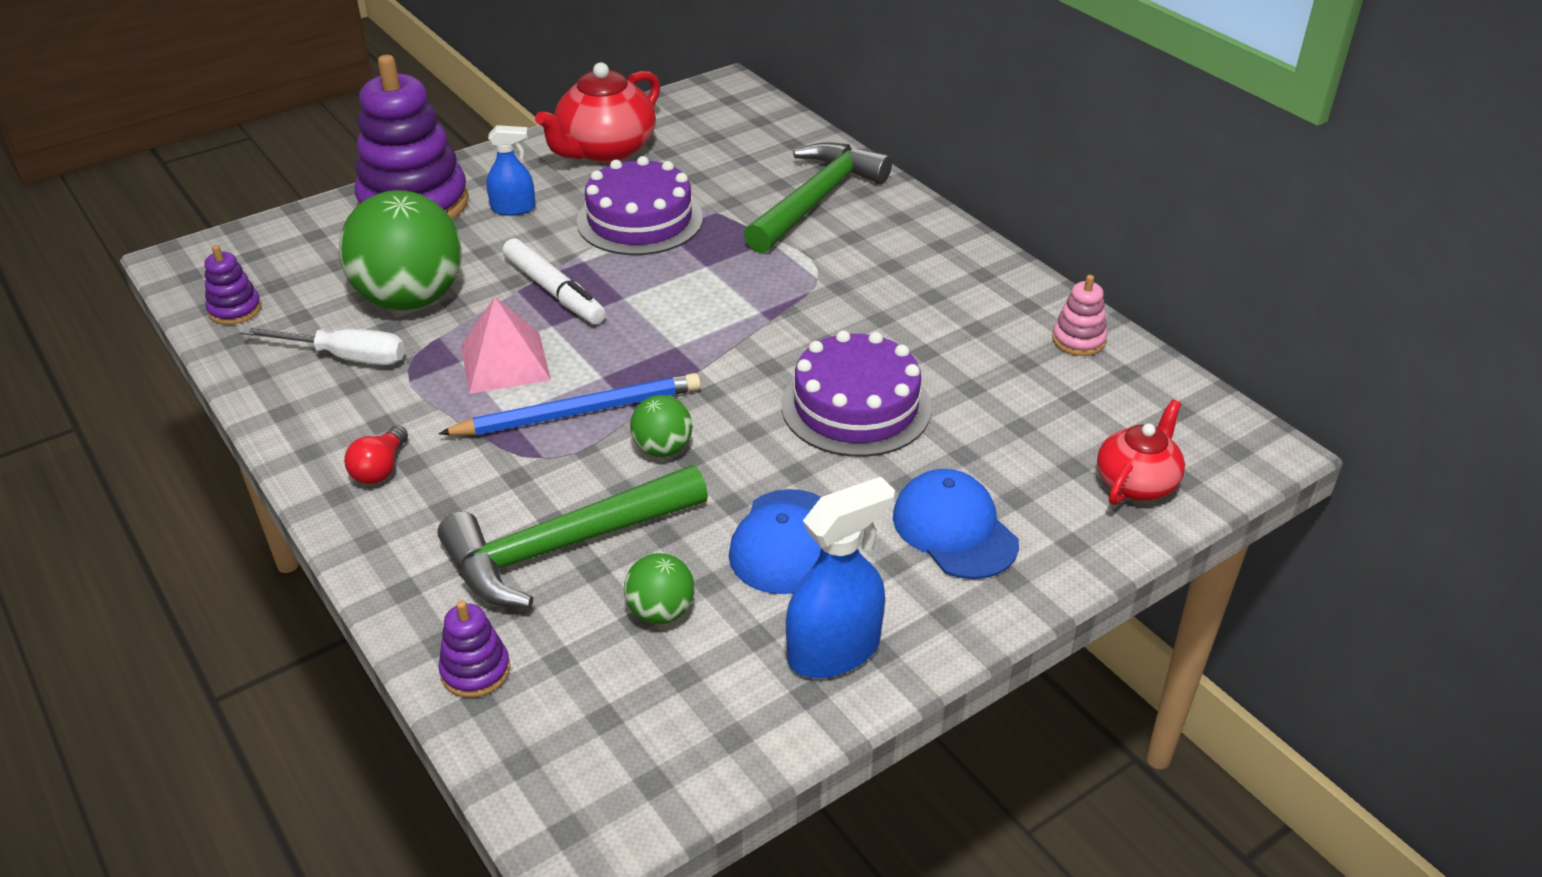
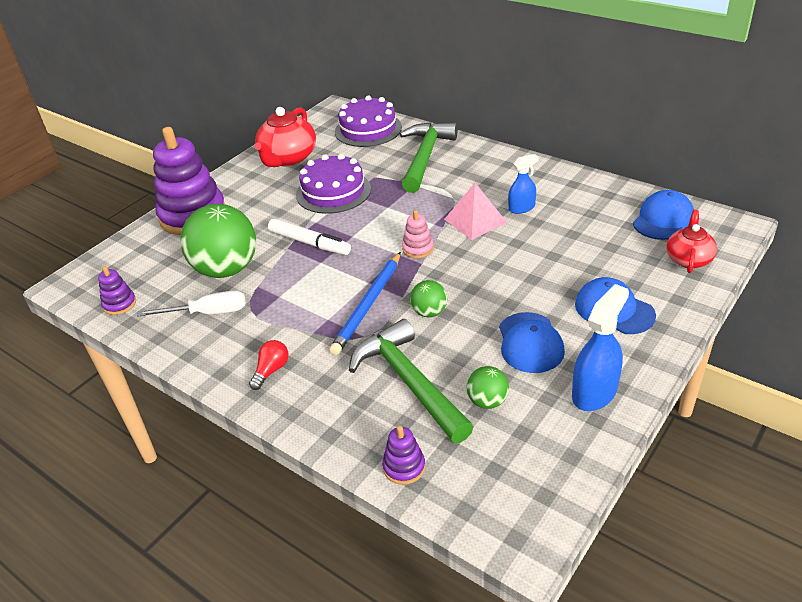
camera: 15 degrees left, 0 degrees up
red light bulb [344,425,408,484] -> red light bulb turned 150 degrees counterclockwise [249,340,289,390]
blue pencil [438,373,701,435] -> blue pencil turned 150 degrees clockwise [329,252,401,355]
green hammer [438,465,708,608] -> green hammer turned 105 degrees clockwise [349,319,473,443]
pink pyramid [461,296,551,394] -> pink pyramid moved to [444,183,507,240]
blue spray bottle [486,125,536,216] -> blue spray bottle moved to [508,154,539,214]
purple cake [782,330,932,457] -> purple cake moved to [335,95,402,147]
pink stacking toy [1052,275,1108,356] -> pink stacking toy moved to [402,210,434,258]
none -> blue cap [633,190,694,240]

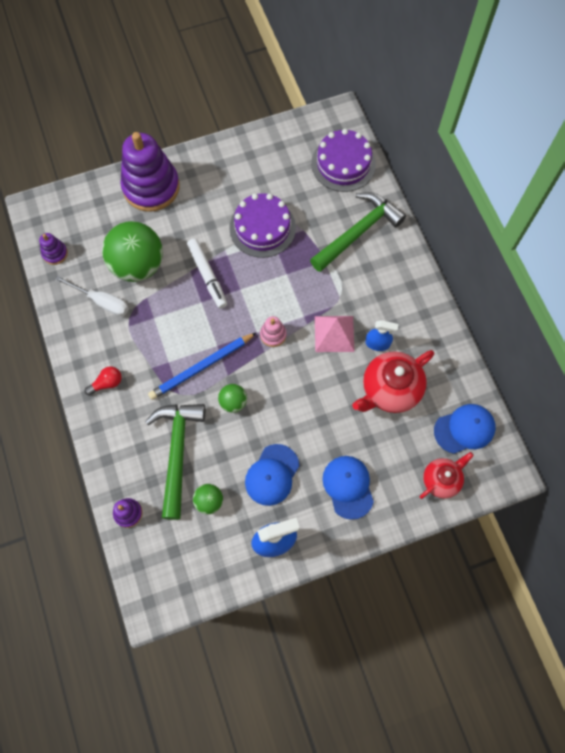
camera: 30 degrees right, 30 degrees up
red teapot [255,107,316,167] -> red teapot moved to [352,350,434,413]

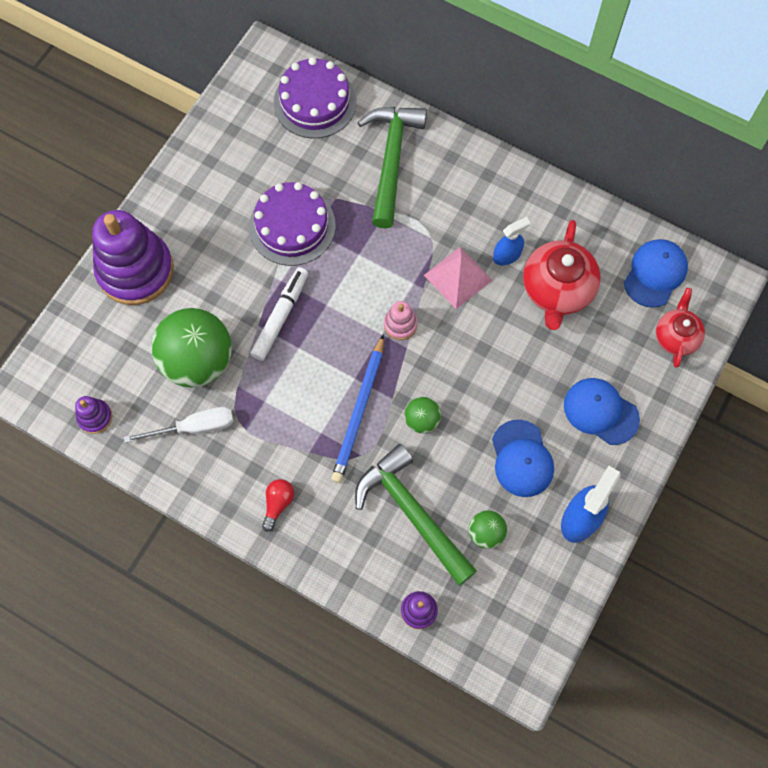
camera: 40 degrees left, 0 degrees up
white marker [187,238,227,309] -> white marker turned 90 degrees counterclockwise [250,267,308,361]

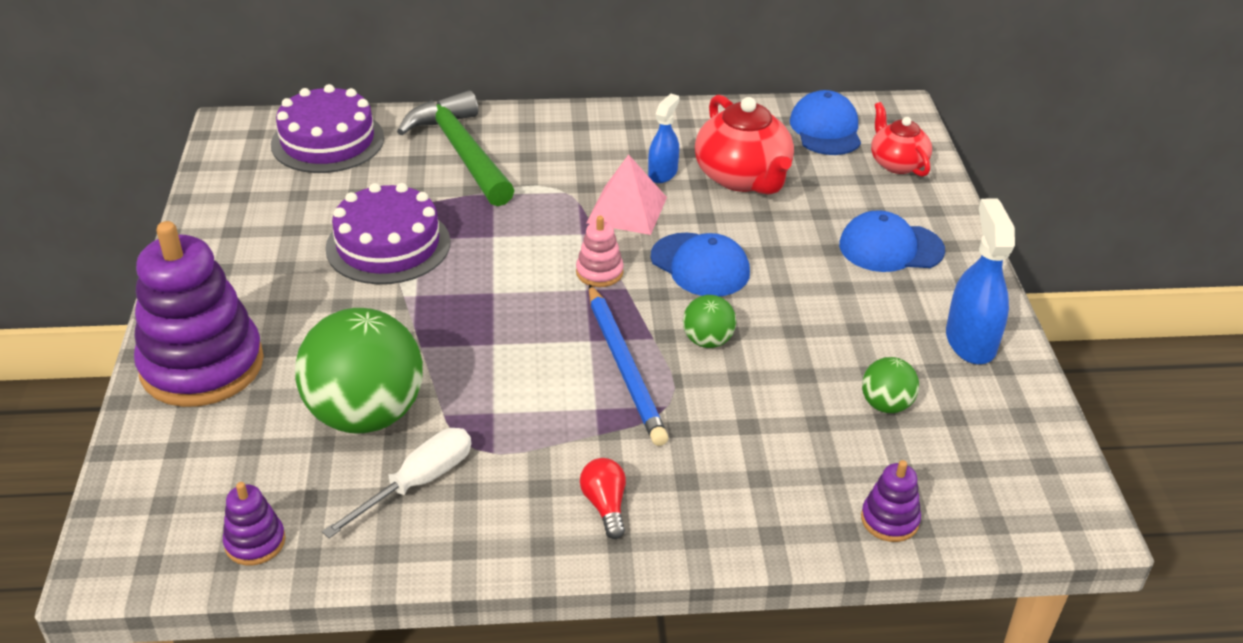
camera: 35 degrees left, 30 degrees down
white marker [250,267,308,361] -> none
green hammer [355,444,477,586] -> none
blue cap [492,420,554,497] -> blue cap moved to [651,233,750,296]

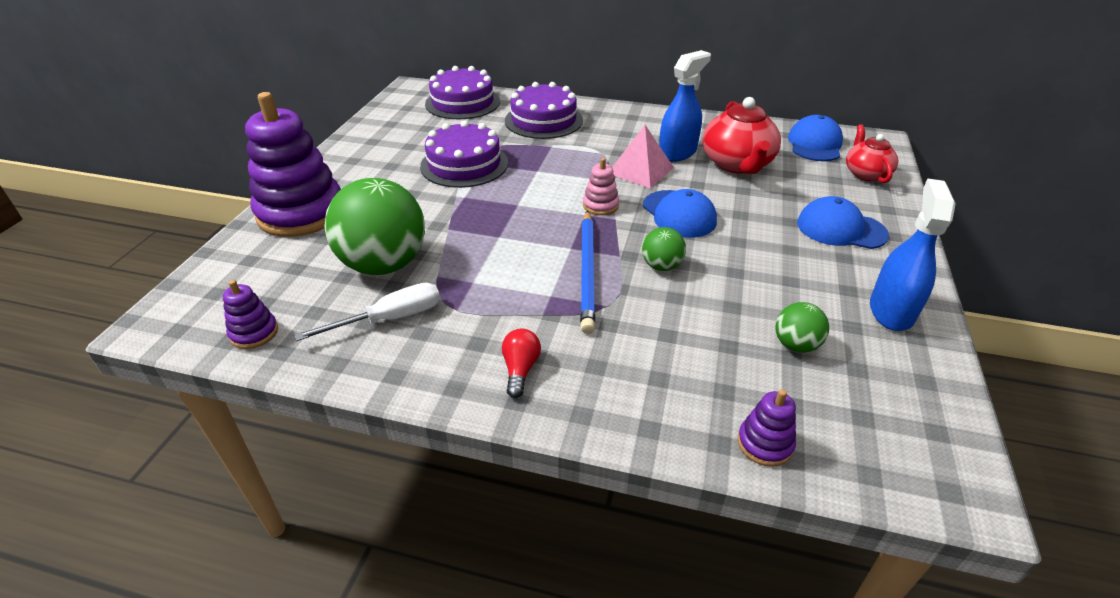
camera: 20 degrees right, 0 degrees up
green hammer [397,90,515,206] -> purple cake [505,82,583,139]
blue spray bottle [648,94,679,183] -> blue spray bottle [659,50,711,162], size x1.59

